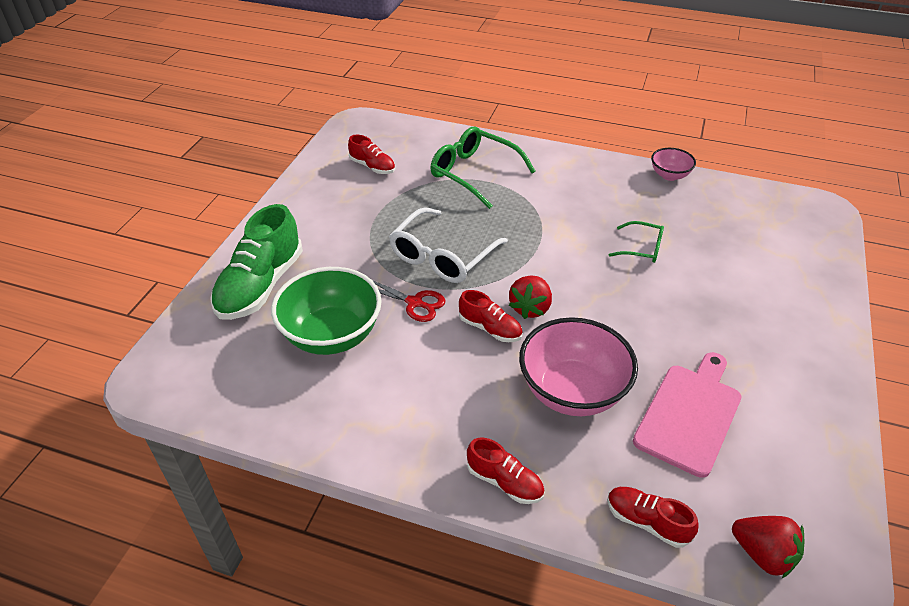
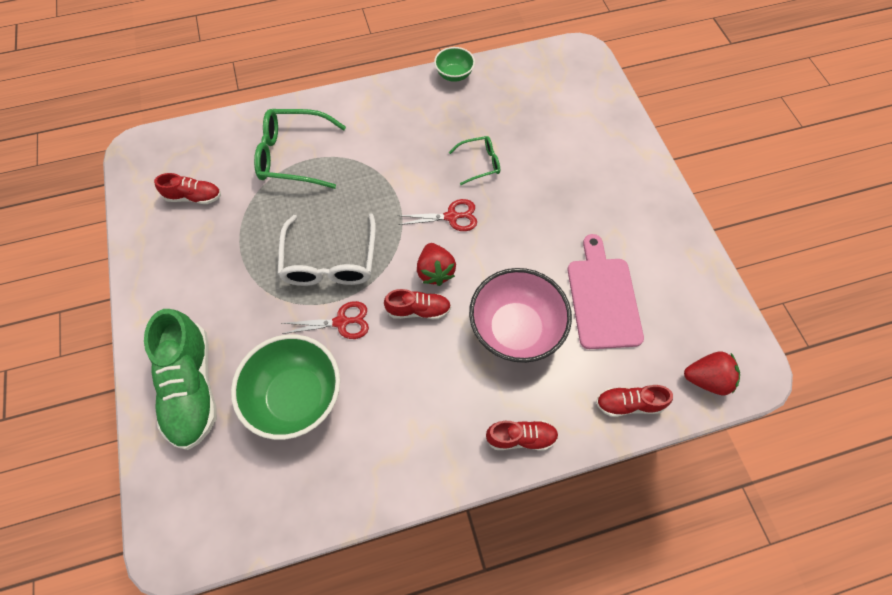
camera: 35 degrees left, 20 degrees up
pink bowl [651,148,696,181] -> green bowl [434,47,475,82]
none -> red scissors [397,199,477,231]

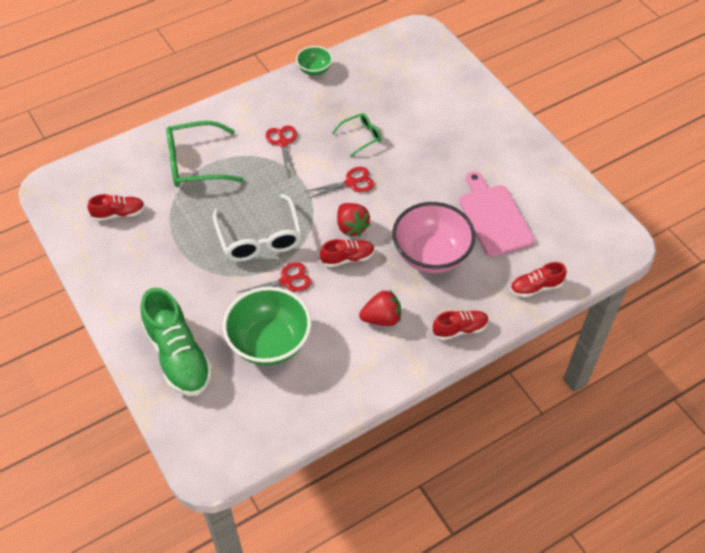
camera: 15 degrees left, 10 degrees down
red strawberry [684,351,740,395] -> red strawberry moved to [359,289,401,326]
none -> red scissors [266,126,297,175]

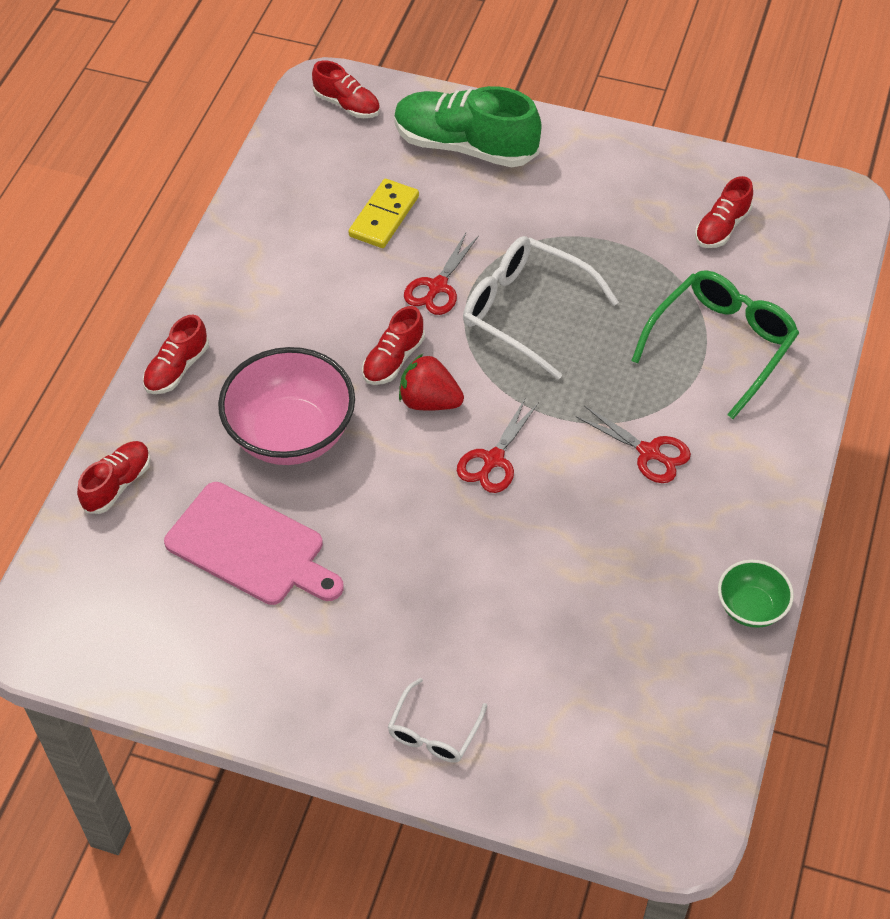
camera: 140 degrees right, 0 degrees up
green bowl [223,287,311,365] -> yellow domino [348,179,419,248]
green glasses [332,113,381,157] -> none
red strawberry [359,289,401,326] -> none
none -> red shoe [312,61,380,118]
none -> white glasses [388,678,487,763]

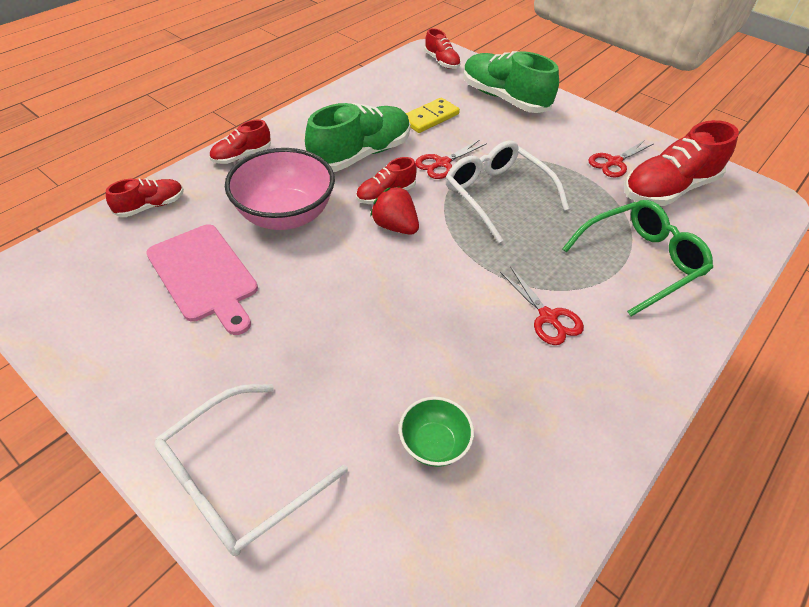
camera: 20 degrees right, 5 degrees down
white glasses [388,678,487,763] -> white glasses [154,384,348,556], size x1.83
red scissors [457,397,539,493] -> red scissors moved to [589,140,653,178]
red shoe [695,176,753,248] -> red shoe [624,120,739,206], size x1.89
green bowl [718,560,794,628] -> green bowl moved to [399,397,474,467]
none -> green shoe [305,103,410,172]

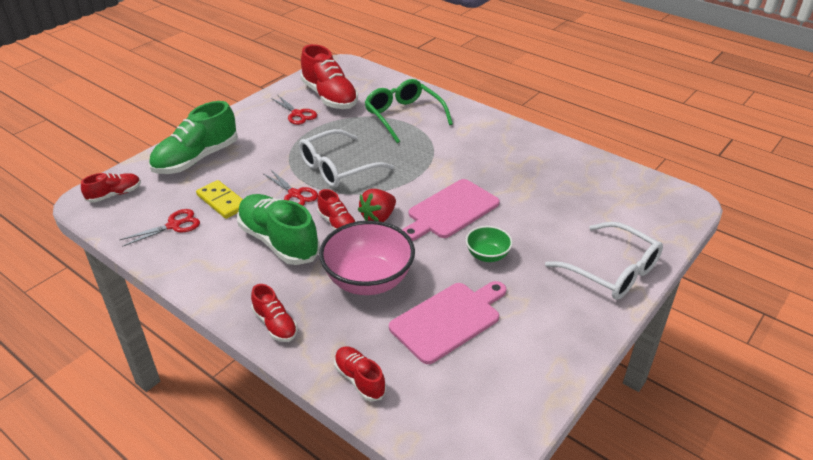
camera: 90 degrees left, 10 degrees down
green bowl [399,397,474,467] -> green bowl moved to [466,226,513,262]
red scissors [500,266,584,345] -> red scissors moved to [120,209,200,247]
none -> pink cutting board [402,179,500,241]

